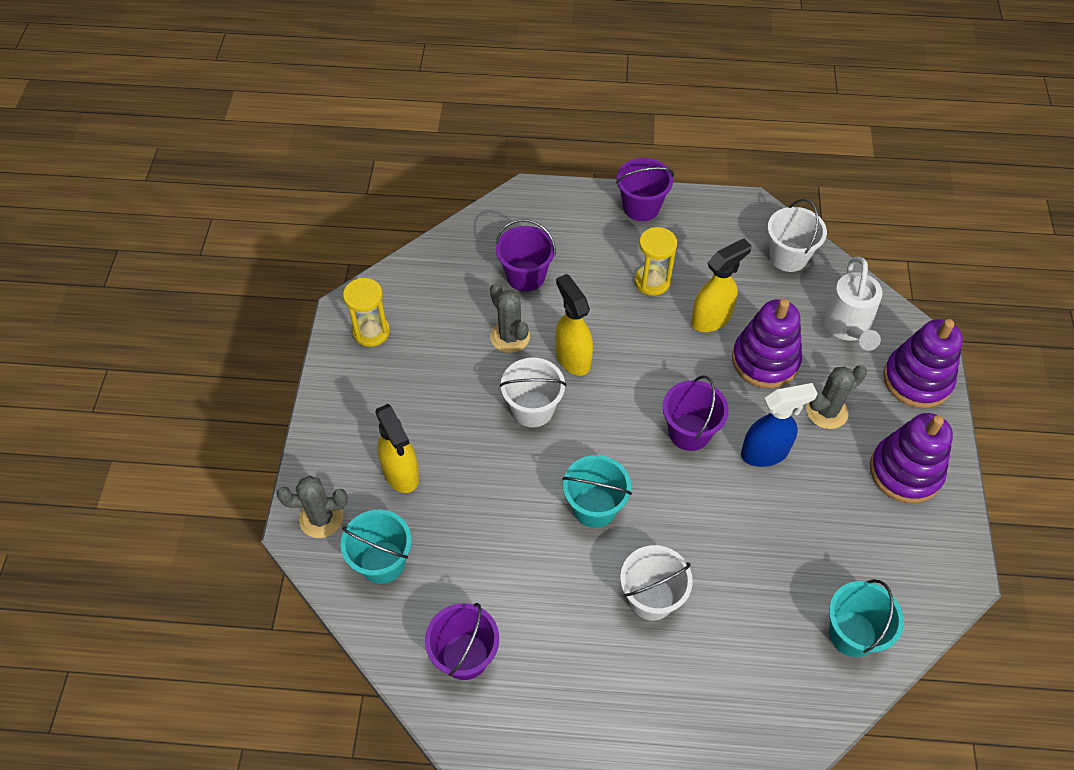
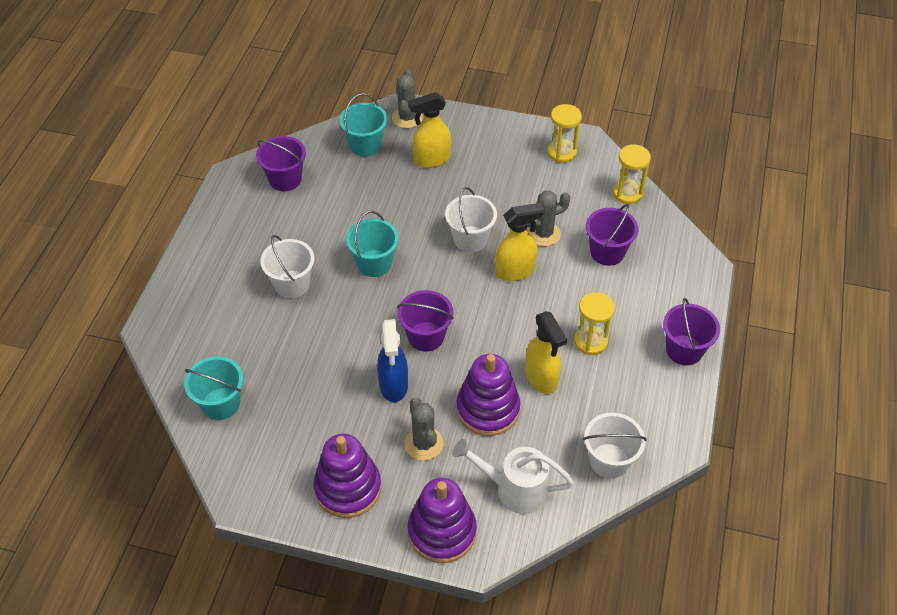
camera: 100 degrees right, 5 degrees down
none -> yellow hourglass [613,144,651,204]

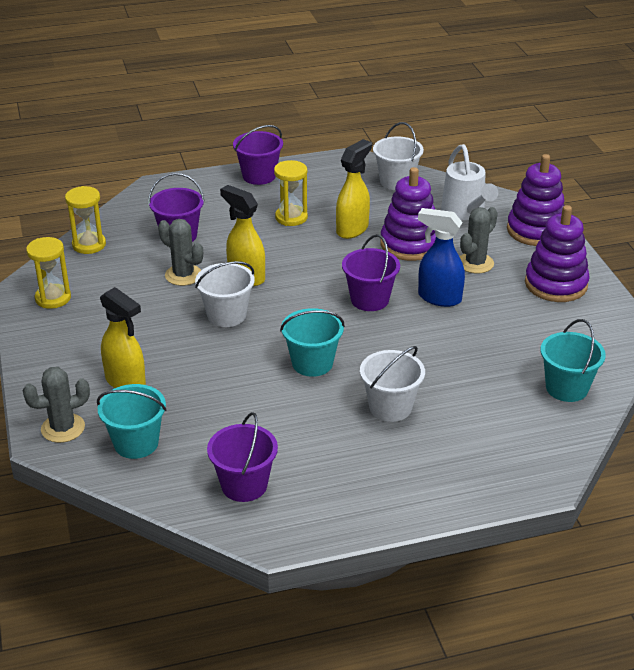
camera: 120 degrees left, 15 degrees down
blue spray bottle [377,319,408,402] -> blue spray bottle turned 120 degrees counterclockwise [418,208,465,307]

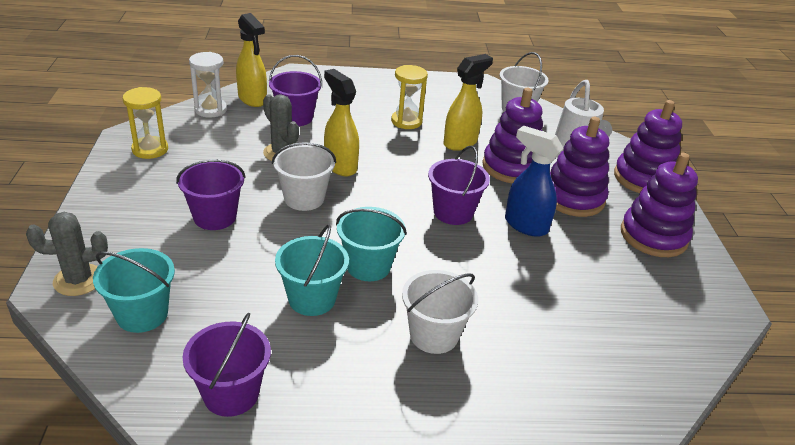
camera: 10 degrees right, 0 degrees up
yellow hourglass [65,186,106,254] -> white hourglass [189,52,227,118]
yellow spray bottle [100,287,146,388] -> yellow spray bottle moved to [236,13,267,107]
purple bucket [233,125,283,185] -> purple bucket moved to [176,159,246,230]
grey cactus [460,207,498,274] -> purple stacking toy [550,117,609,217]
turquoise bucket [541,319,606,402] -> turquoise bucket moved to [275,225,349,316]

